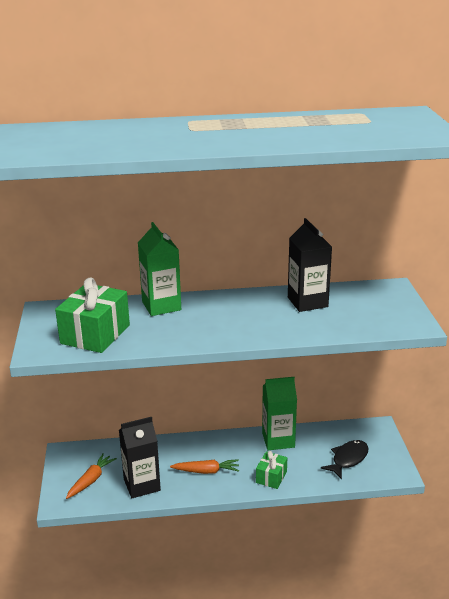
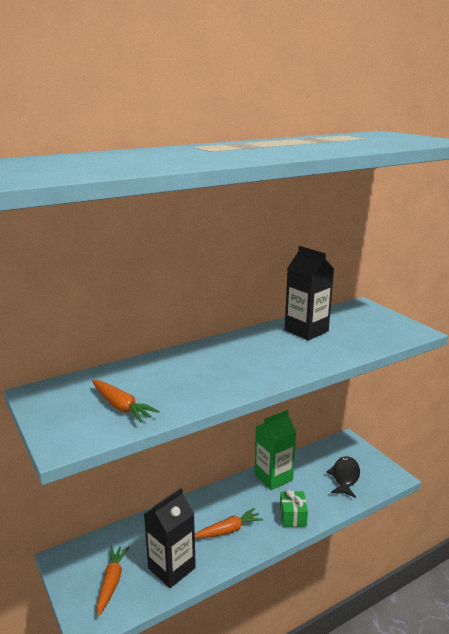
camera: 25 degrees left, 5 degrees down
green gift [55,277,130,353] -> orange carrot [92,380,160,422]
green carton [138,222,181,316] -> none

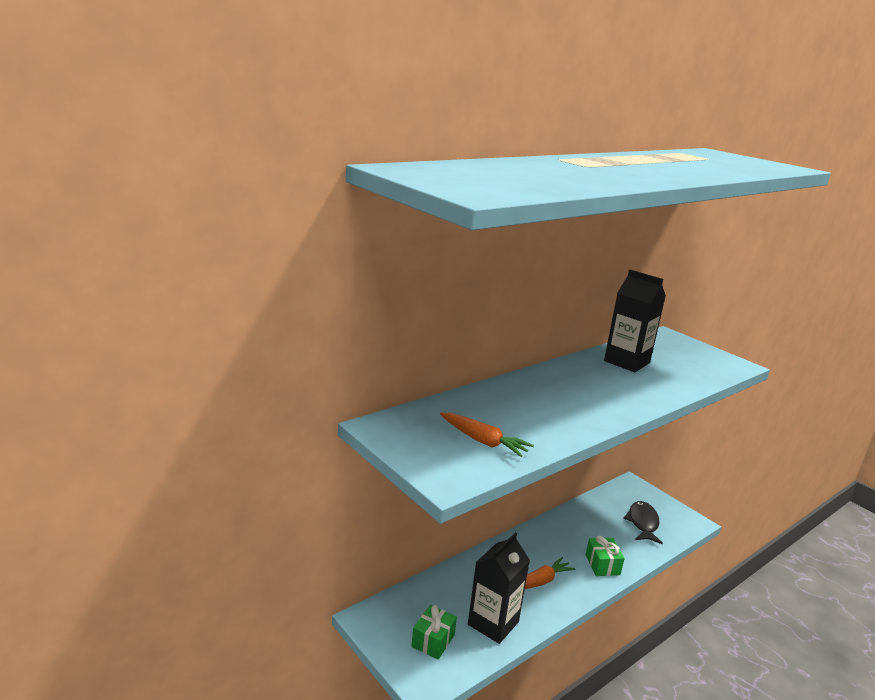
camera: 10 degrees left, 0 degrees up
orange carrot [96,546,130,617] -> green gift [411,605,457,660]
green carton [254,410,296,490] -> none

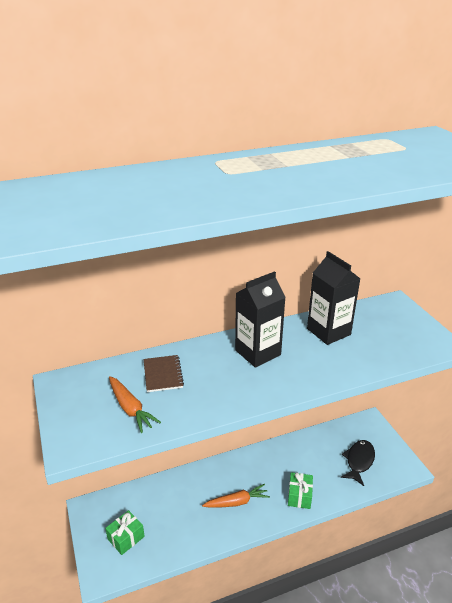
camera: 20 degrees right, 10 degrees up
black carton [468,533,530,644] -> black carton moved to [235,271,286,368]
none -> brown notebook [144,355,184,392]

